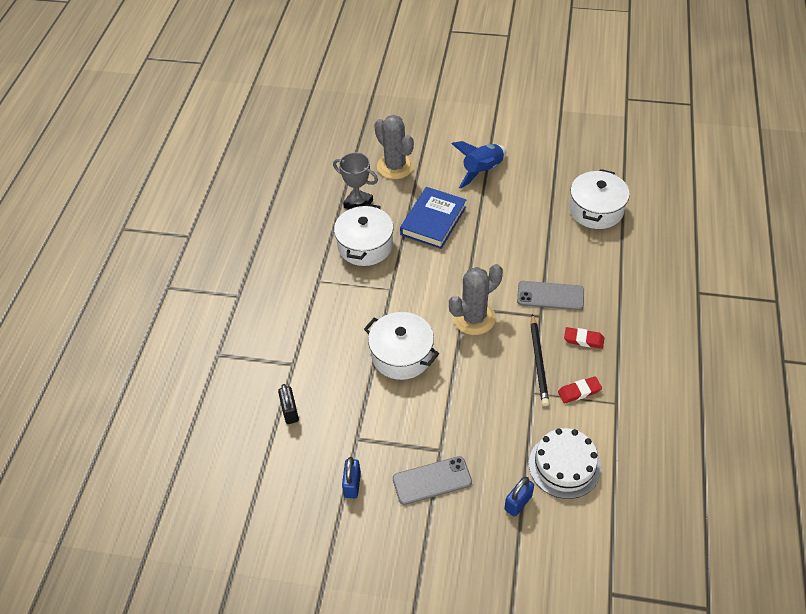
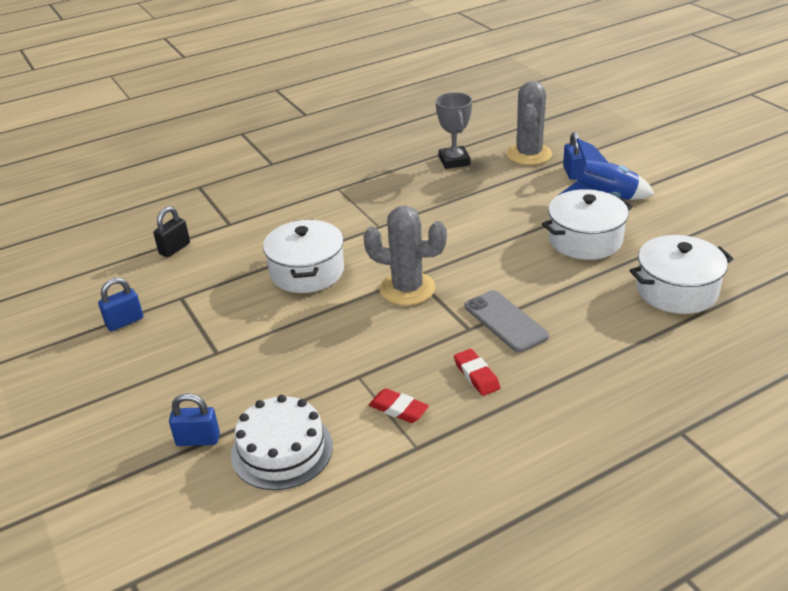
camera: 50 degrees right, 15 degrees down
white pot [334,204,394,266] -> white pot moved to [542,189,633,260]
grey phone [393,456,472,505] -> none
blue book [400,187,466,249] -> none
black pencil [530,314,549,406] -> none
none -> blue padlock [563,132,584,180]

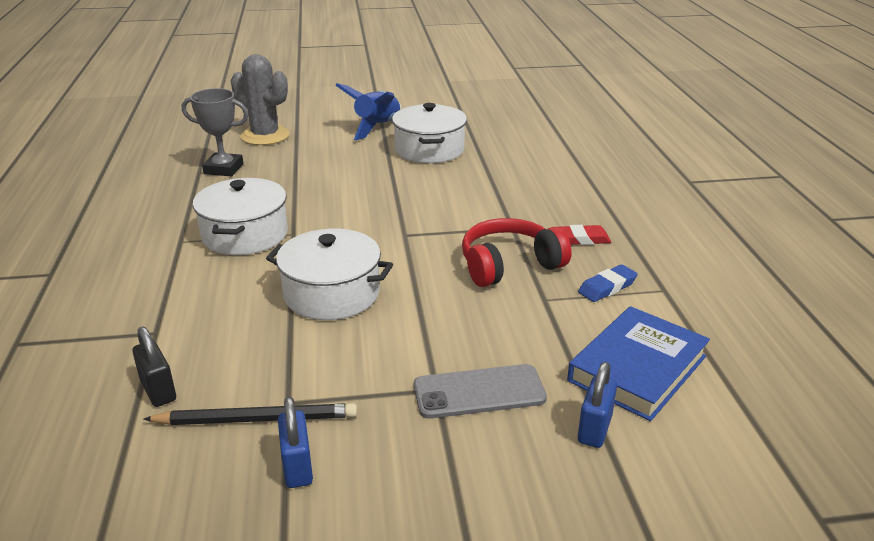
camera: 70 degrees left, 5 degrees down
white cake [231,395,333,490] -> blue book [567,306,710,421]
grey cactus [364,206,447,306] -> none
red eraser [369,388,429,423] -> blue eraser [578,264,638,302]
grey phone [465,290,549,353] -> grey phone moved to [414,364,547,419]
blue padlock [563,132,584,180] -> none
white pot [629,235,733,314] -> white pot moved to [193,178,288,255]
none -> black pencil [144,403,357,425]
none -> red headphones [462,218,571,287]

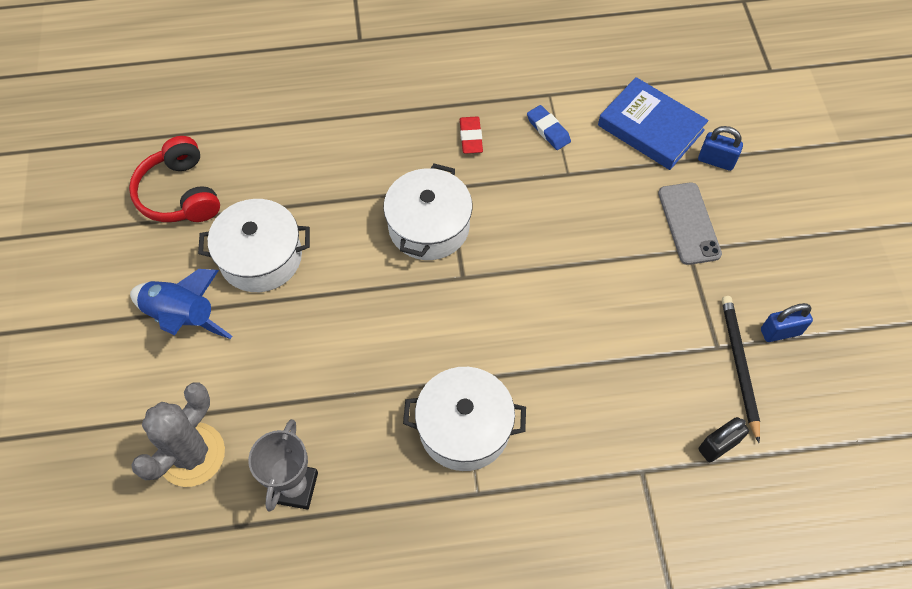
camera: 90 degrees left, 30 degrees up
white pot [266,229,393,320] -> white pot moved to [383,164,472,260]
red headphones [462,218,571,287] -> red headphones moved to [129,136,220,222]

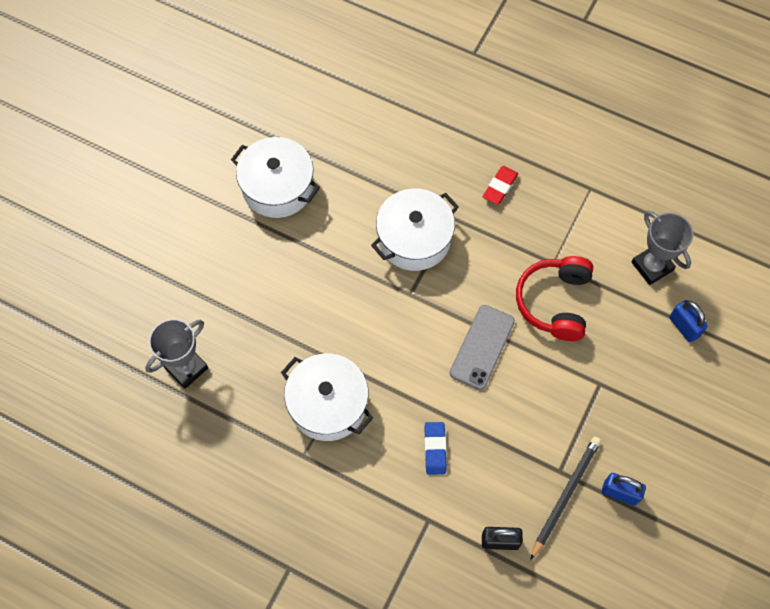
camera: 35 degrees right, 5 degrees up
red headphones [129,136,220,222] -> red headphones moved to [516,256,593,341]
blue rocket [130,269,232,339] -> none
grey cactus [131,382,225,487] -> none
blue eraser [527,105,571,150] -> blue eraser moved to [425,422,446,475]
blue book [598,77,708,170] -> grey trophy [632,211,694,285]
grey phone [658,182,722,265] -> grey phone moved to [450,305,515,390]

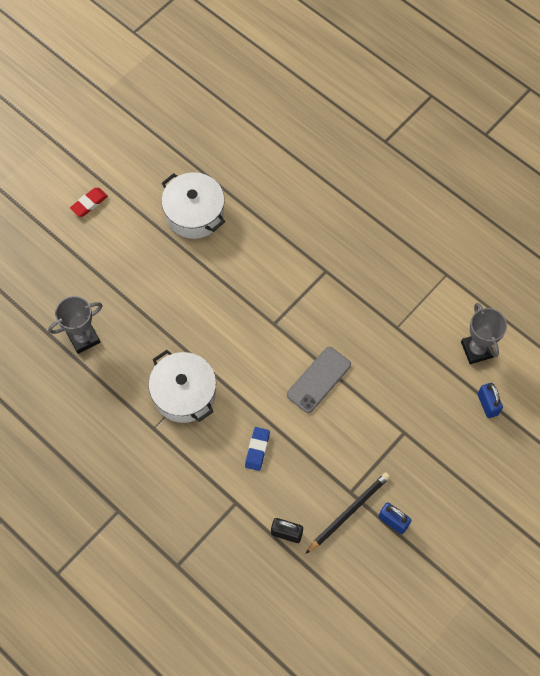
camera: 15 degrees right, 0 degrees up
white pot [371,188,459,271] -> none
red eraser [483,166,518,205] -> red eraser moved to [70,188,108,217]
red headphones [516,256,593,341] -> none

